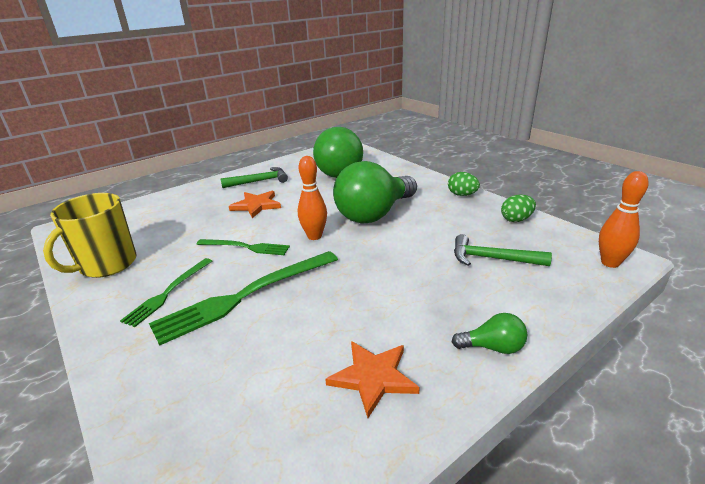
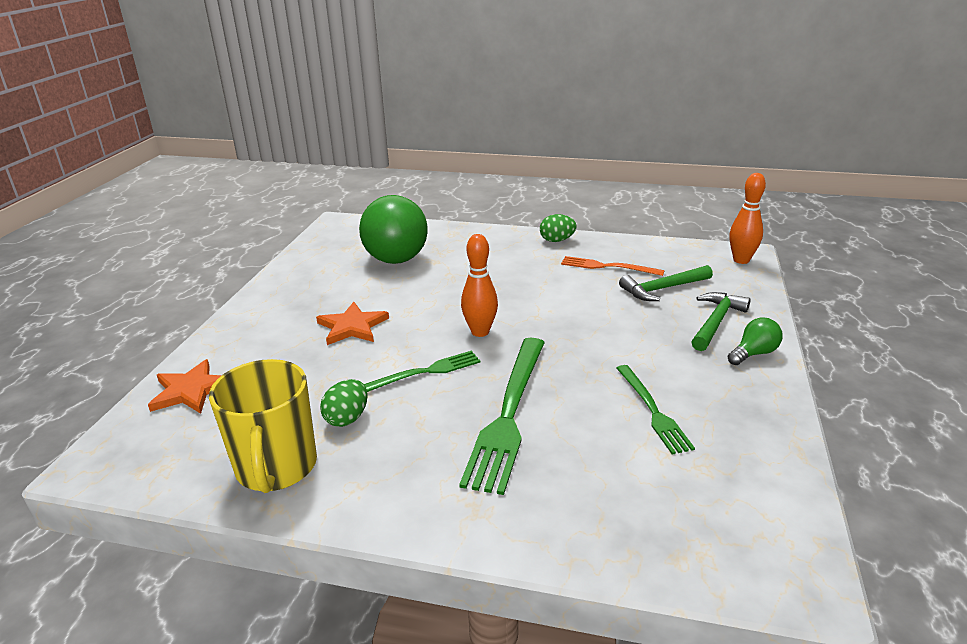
camera: 40 degrees left, 0 degrees up
green fork [120,258,212,327] -> green fork moved to [617,365,695,455]
green hammer [220,167,288,188] -> green hammer moved to [691,292,751,351]
orange star [325,341,420,418] -> orange star moved to [148,359,222,414]
green light bulb [333,161,417,223] -> none
green egg [501,194,536,222] -> green egg moved to [320,379,368,427]
none -> orange fork [561,256,665,276]

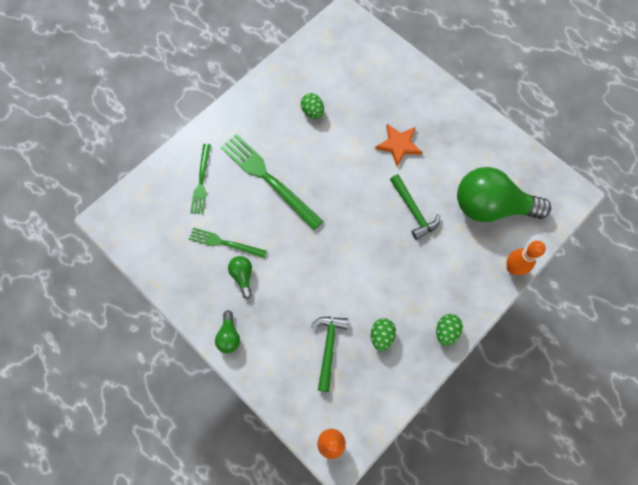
camera: 120 degrees right, 40 degrees up
orange star [148,359,222,414] -> none
yellow mug [209,359,317,493] -> none
green fork [364,351,481,392] -> green fork moved to [190,144,211,214]
orange bowling pin [461,234,498,337] -> orange bowling pin moved to [507,241,546,275]
orange fork [561,256,665,276] -> green egg [371,318,396,351]
green hammer [691,292,751,351] -> green hammer moved to [390,174,440,240]
none -> green light bulb [228,256,252,299]

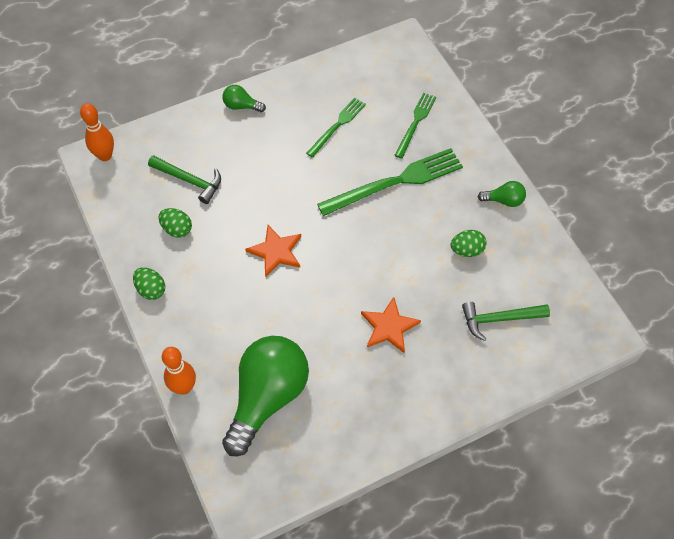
camera: 110 degrees right, 10 degrees down
green fork [190,144,211,214] -> green fork turned 90 degrees clockwise [394,93,436,158]
green light bulb [228,256,252,299] -> green light bulb moved to [478,181,526,207]
green hammer [390,174,440,240] -> green hammer moved to [462,302,550,341]
none -> orange star [245,225,301,277]

